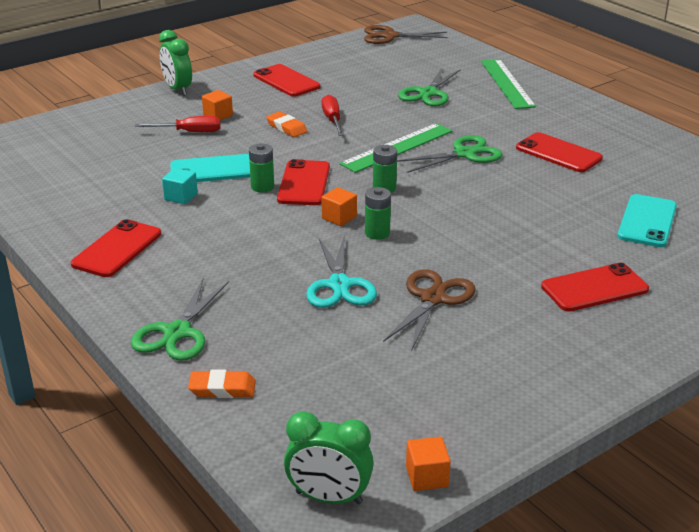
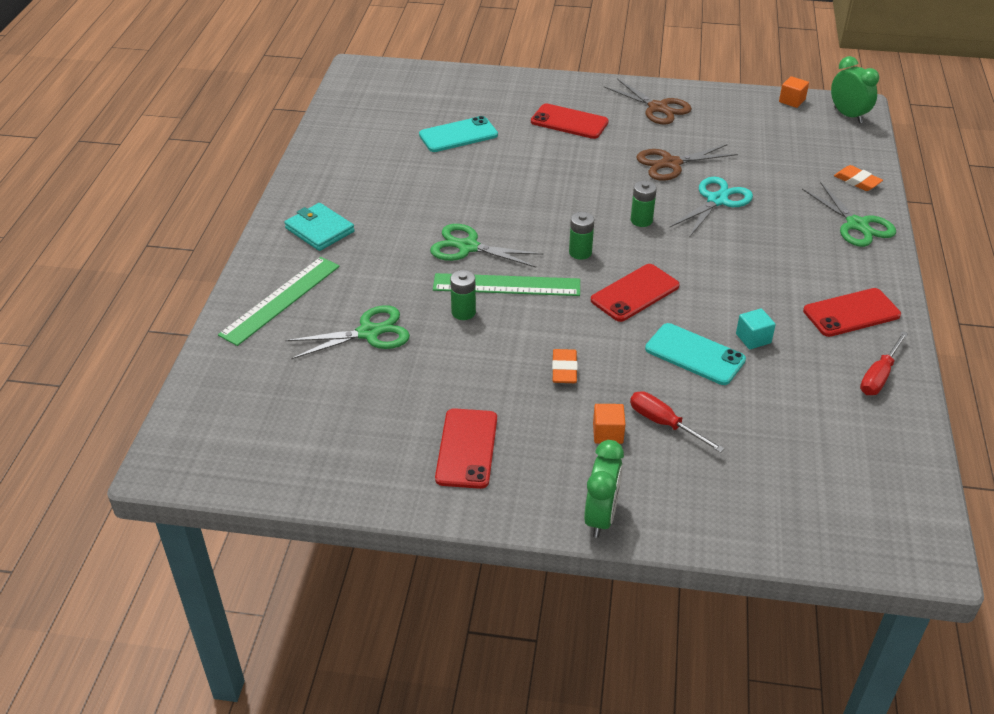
camera: 135 degrees left, 10 degrees up
green scissors [131,278,229,361] -> green scissors turned 90 degrees clockwise [802,182,896,247]
green battery [249,143,274,192] -> green battery moved to [450,270,476,320]
orange cube [321,187,357,226] -> none
red screwdriver [322,94,344,136] -> red screwdriver moved to [860,331,908,395]
brown scissors [364,25,448,44] -> brown scissors moved to [604,79,692,125]
red phone [516,132,603,172] -> none
none -> turquoise wallet [284,203,355,251]

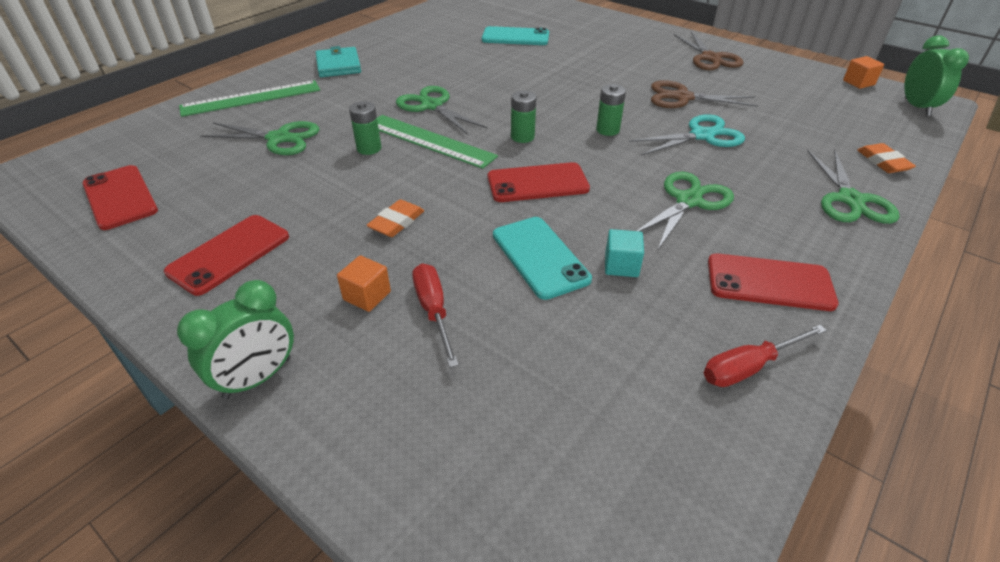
camera: 30 degrees right, 0 degrees up
red phone [531,103,609,139] -> red phone moved to [82,165,158,230]
none -> green scissors [637,172,734,251]

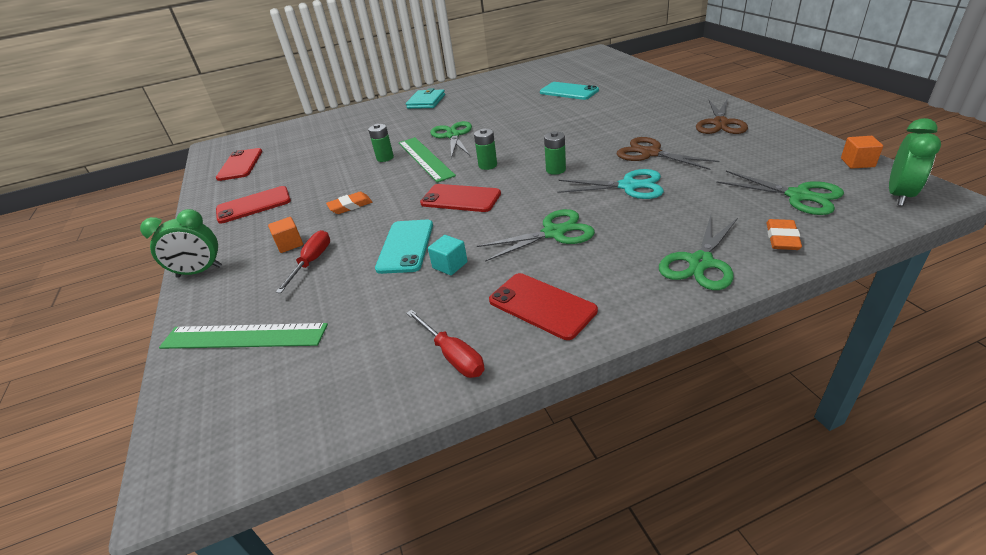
camera: 35 degrees right, 5 degrees down
green ruler [179,80,320,117] -> green ruler moved to [159,323,328,349]
green scissors [200,121,319,155] -> green scissors moved to [716,171,844,215]
red screwdriver [704,325,827,387] -> red screwdriver turned 135 degrees counterclockwise [406,310,485,378]

